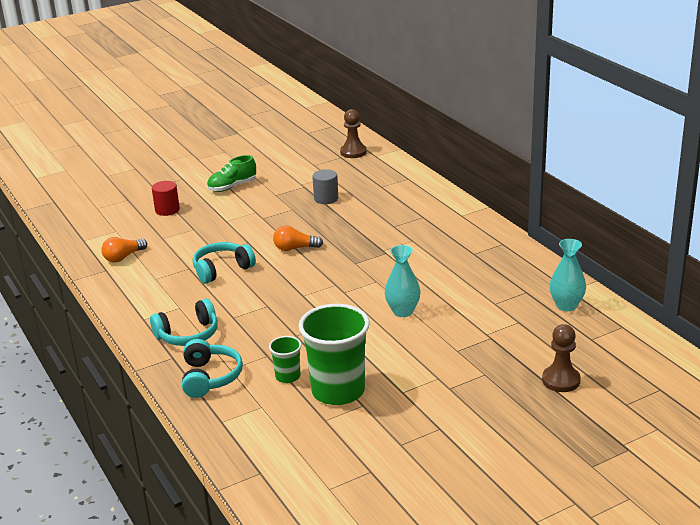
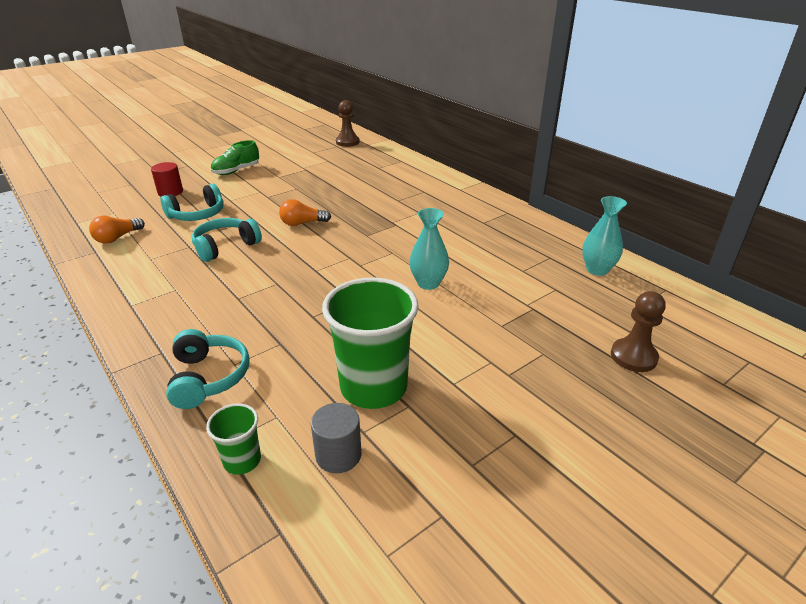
camera: 10 degrees left, 5 degrees up
turquoise headphones [150,299,218,346] -> turquoise headphones moved to [160,184,224,221]
green cup [269,336,302,383] -> green cup moved to [206,404,261,475]
grey cylinder [312,169,338,204] -> grey cylinder moved to [311,403,362,473]

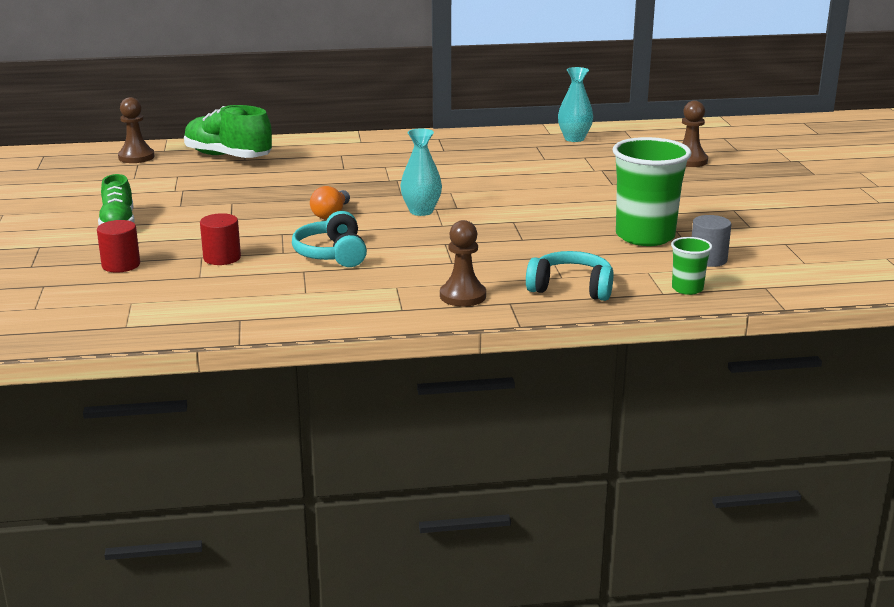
camera: 60 degrees left, 10 degrees down
orange light bulb [89,216,145,244] -> none
turquoise headphones [160,184,224,221] -> red cylinder [200,213,241,265]
turquoise vase [409,208,449,290] -> turquoise vase moved to [400,128,442,216]
none -> green shoe [184,105,272,158]
none -> brown pawn [440,220,486,307]

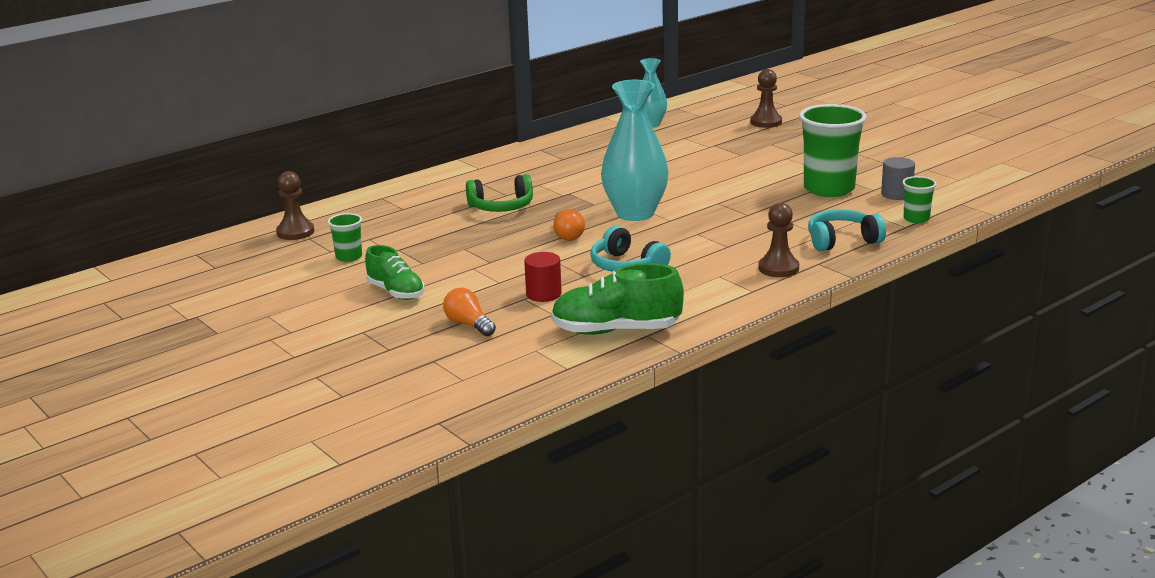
camera: 30 degrees left, 0 degrees up
red cylinder [97,220,140,273] -> orange light bulb [443,288,496,336]
green shoe [184,105,272,158] -> green shoe moved to [551,263,684,335]
turquoise vase [400,128,442,216] -> turquoise vase [601,80,668,221], size x1.74
none -> green cup [328,213,362,262]
none -> green headphones [466,174,533,212]

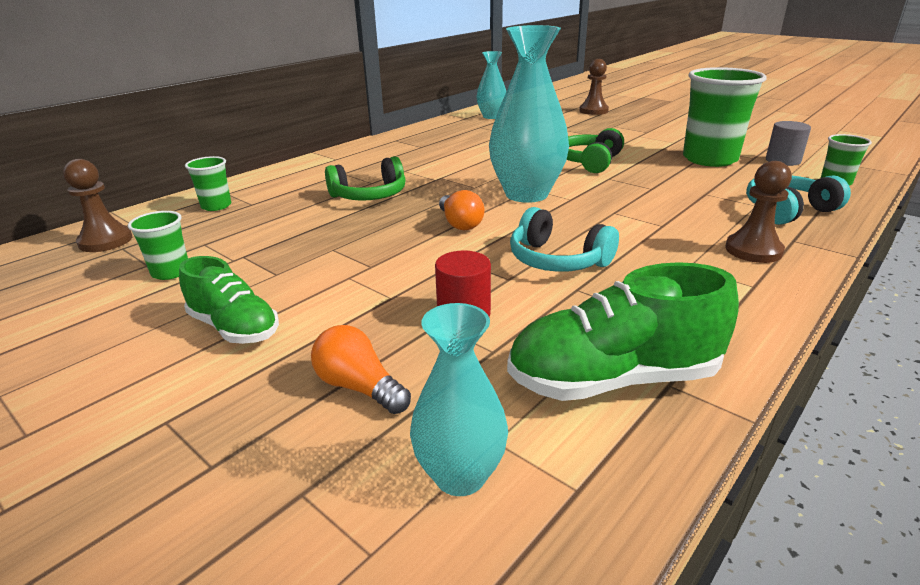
camera: 10 degrees left, 5 degrees up
none -> green cup [185,156,231,211]
none -> turquoise vase [410,303,508,496]
none -> green headphones [567,128,624,173]

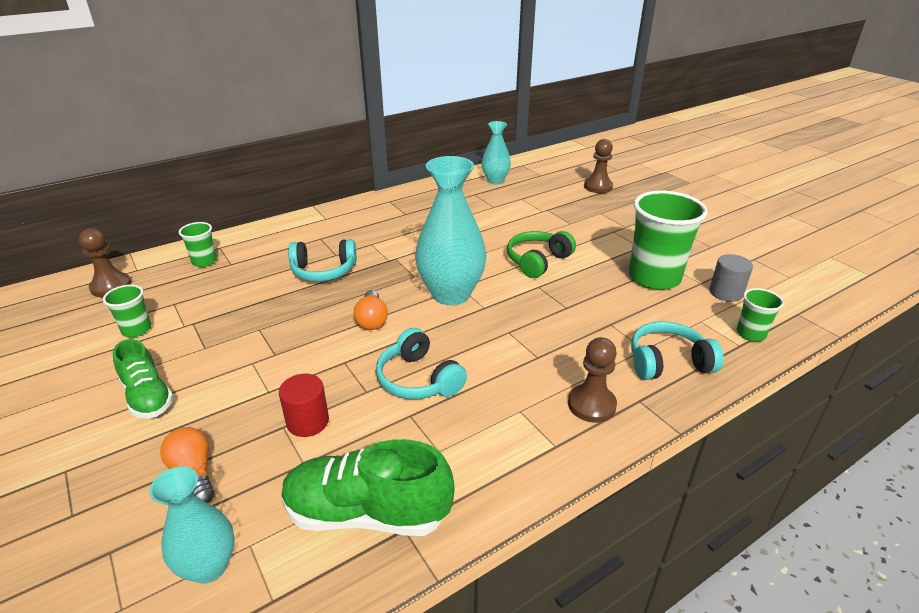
camera: 15 degrees right, 5 degrees up
green headphones [325,156,406,200] -> turquoise headphones [288,239,356,282]

